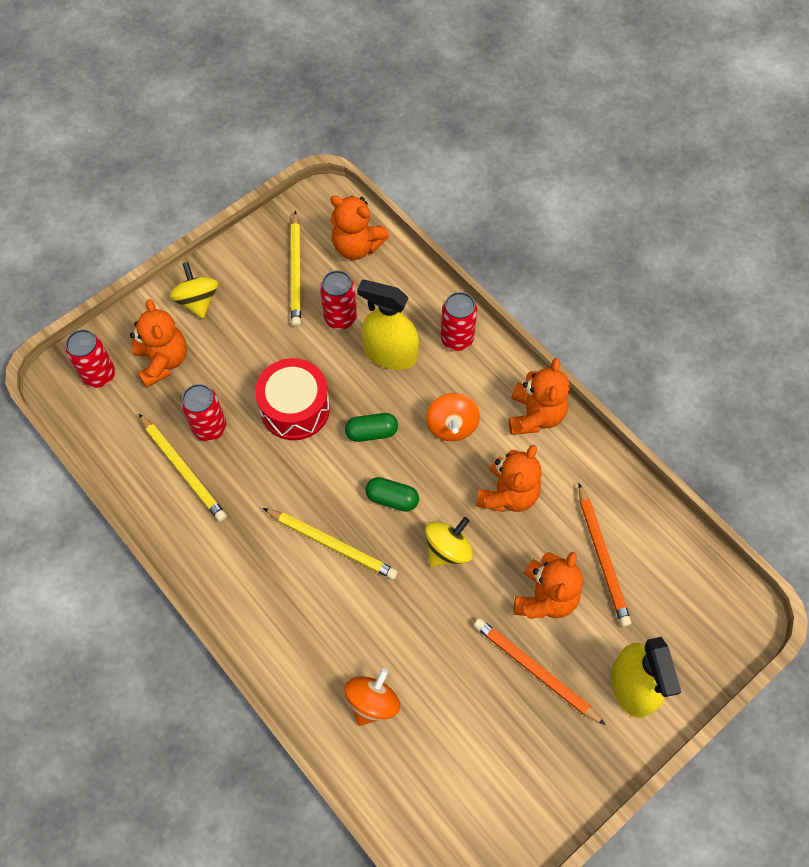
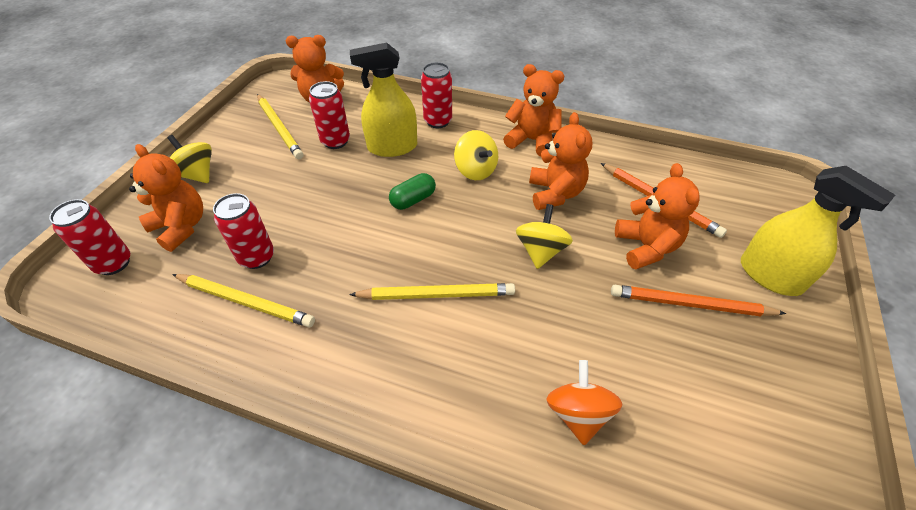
camera: 30 degrees left, 15 degrees down
red drum [255,358,330,440] -> none
green capsule [365,477,419,512] -> none
orange spinning top [426,393,480,441] -> yellow spinning top [454,130,498,180]
orange teddy bear [509,358,570,435] -> orange teddy bear turned 45 degrees counterclockwise [503,64,564,157]

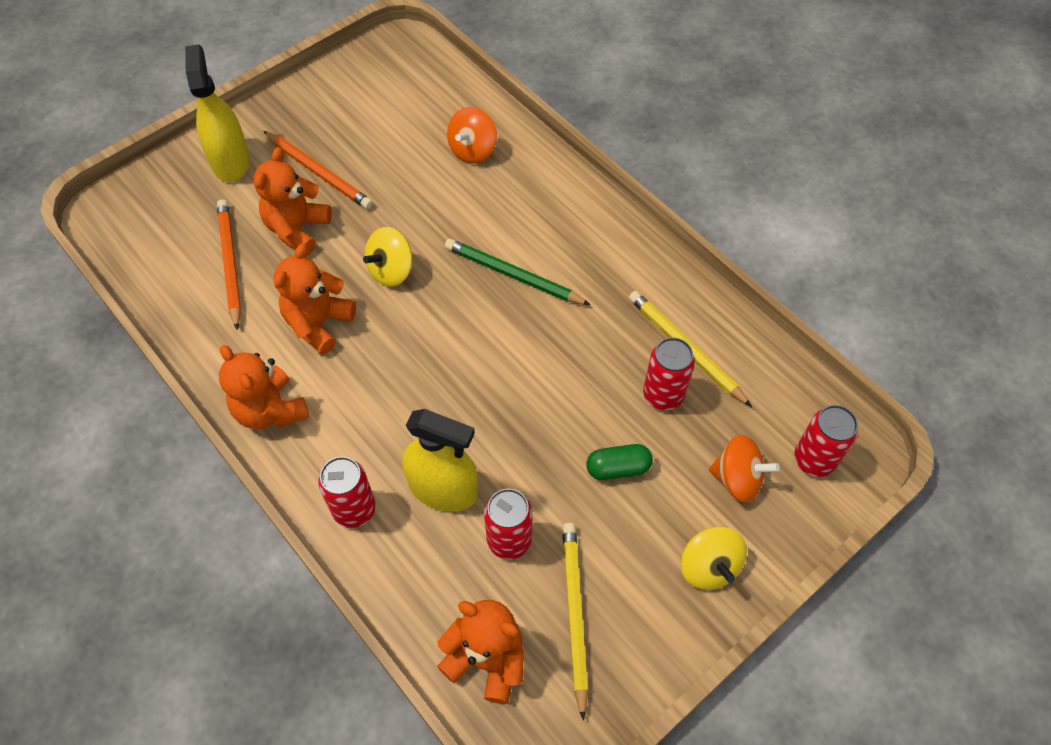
camera: 150 degrees left, 10 degrees up
orange teddy bear [129,144,203,252] -> orange spinning top [709,435,780,503]
yellow pencil [349,283,515,300] -> green pencil [445,239,590,305]
green capsule [389,173,436,210] -> green capsule moved to [586,444,653,480]
yellow spinning top [454,130,498,180] -> none

